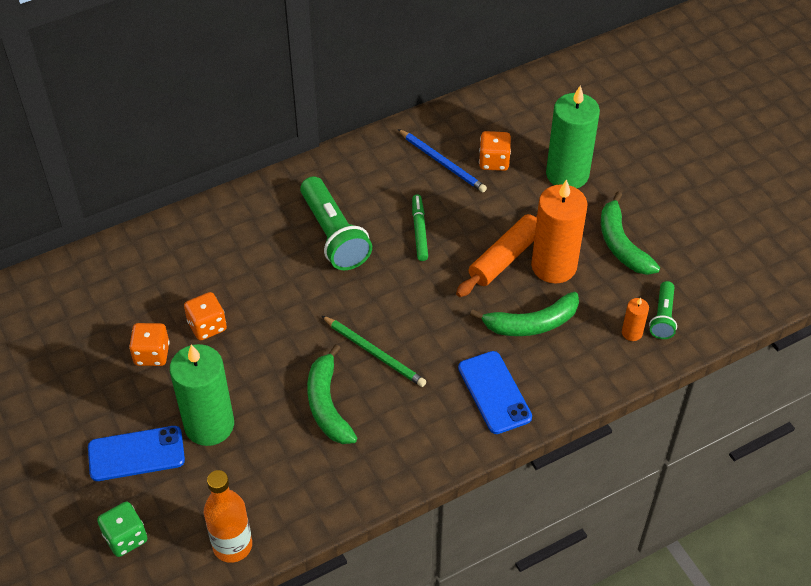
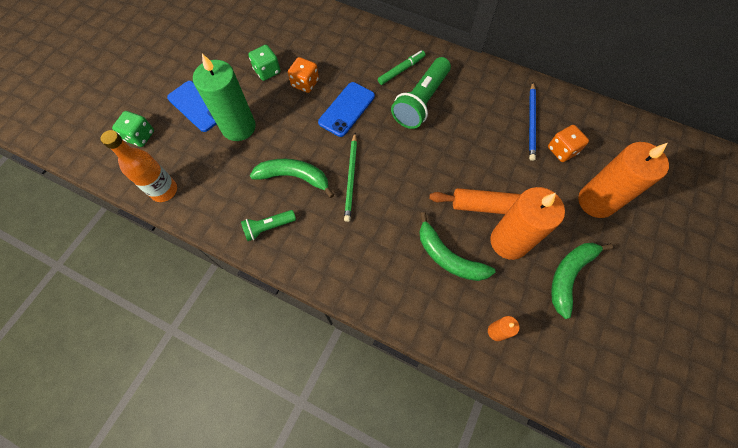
camera: 55 degrees right, 15 degrees up
orange dice [129,323,170,366] -> green dice [248,45,281,81]
green banana [307,344,357,444] -> green banana turned 60 degrees clockwise [250,159,334,198]
green marker [412,194,428,261] -> green marker moved to [378,50,425,85]
blue phone [458,351,532,434] -> blue phone moved to [318,82,375,137]
green candle [546,85,600,188] -> orange candle [578,142,669,218]
green flashlight [649,281,677,339] -> green flashlight moved to [241,210,296,241]

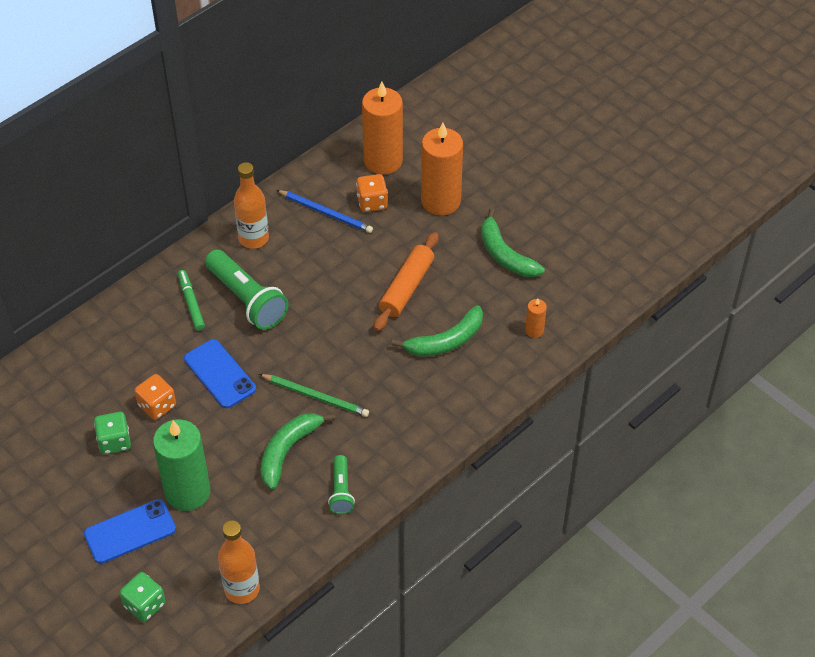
camera: 70 degrees left, 15 degrees down
orange candle [490,187,565,260] -> orange candle moved to [362,81,403,175]
none -> orange bottle [234,162,269,249]

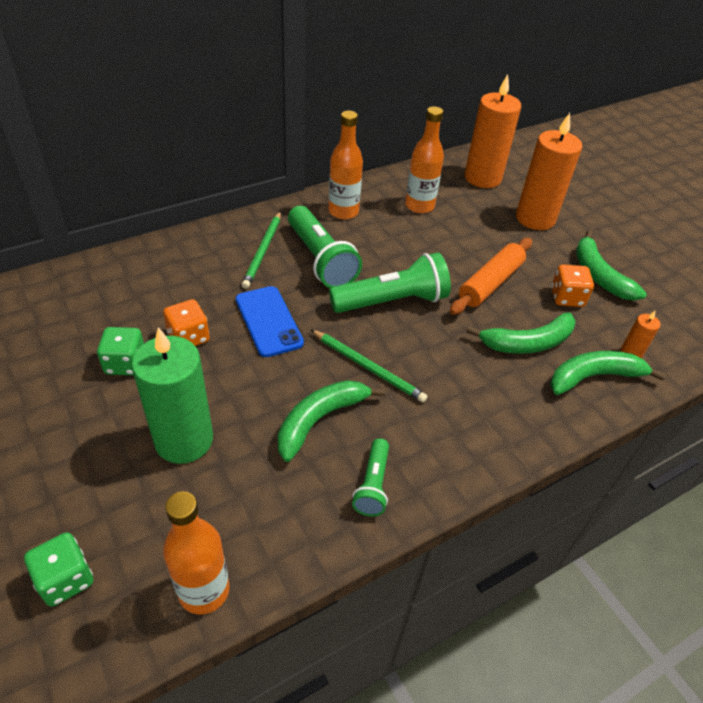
camera: 10 degrees right, 5 degrees down
blue phone [84,499,176,564] -> none
green marker [178,270,205,331] -> green pencil [242,211,281,289]
blue pencil [277,190,373,233] -> orange bottle [405,106,444,214]
orange dice [356,174,388,212] -> orange dice moved to [551,264,594,307]
none -> green flashlight [329,252,451,313]
none -> green banana [550,351,666,395]

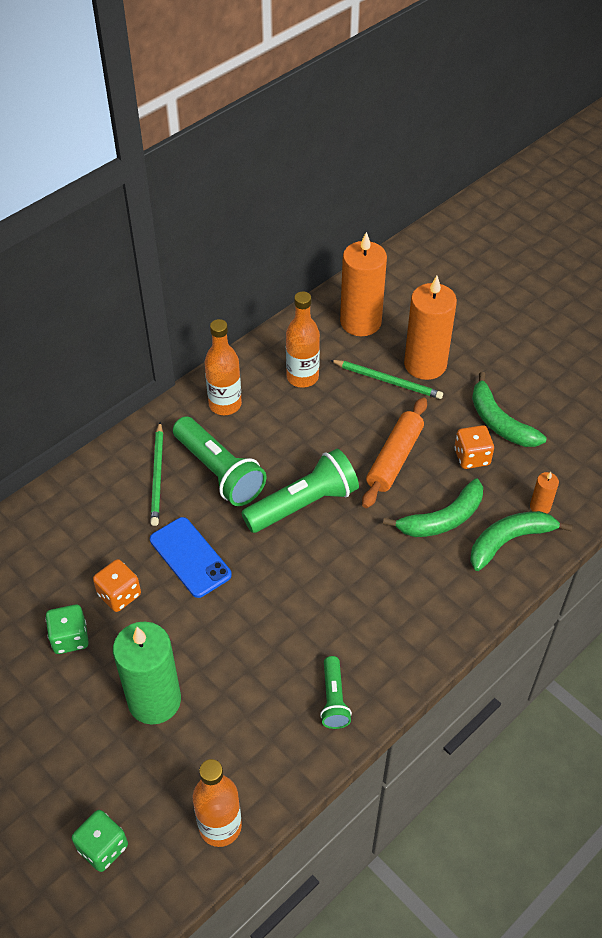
camera: 10 degrees left, 5 degrees up
green banana [278,380,386,462] -> none
green pencil [311,330,428,403] -> green pencil moved to [330,360,443,399]

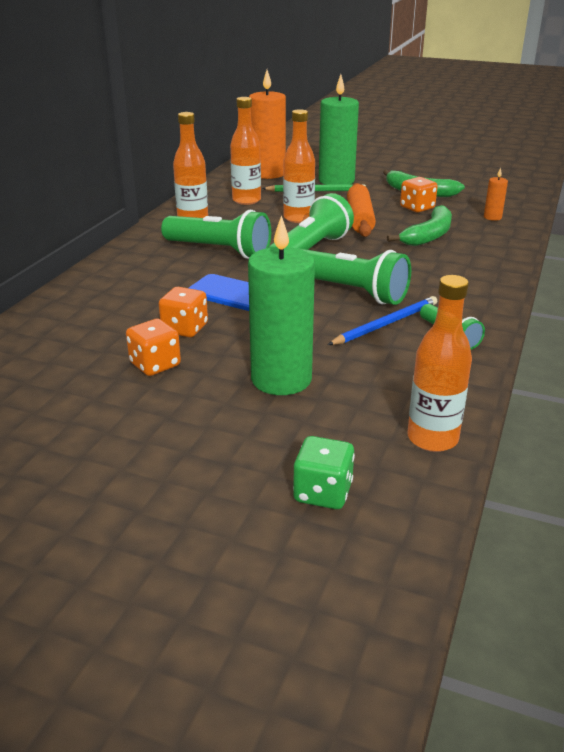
camera: 25 degrees left, 20 degrees down
green dice [45,605,89,654] -> orange dice [126,319,181,376]
green pencil [150,422,163,526] -> none
orange candle [404,276,457,380] -> green candle [319,74,359,185]
green banana [470,511,573,571] -> none
none -> orange bottle [283,109,315,223]
none -> green flashlight [301,249,411,305]
none -> blue pencil [328,296,437,345]

